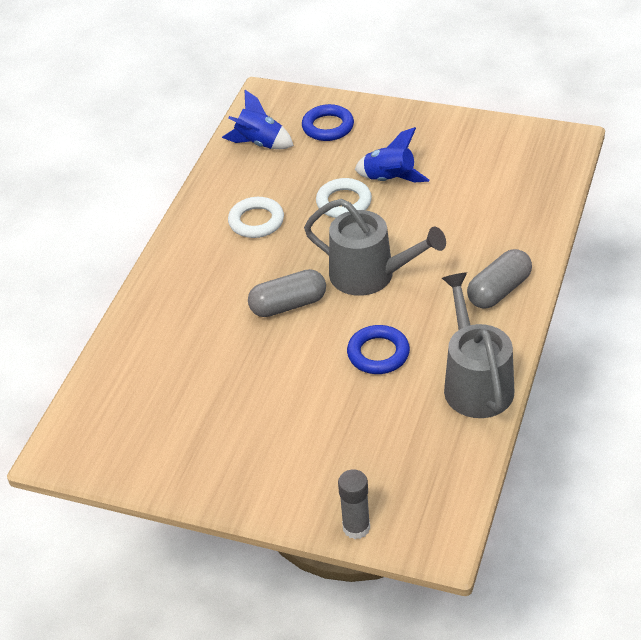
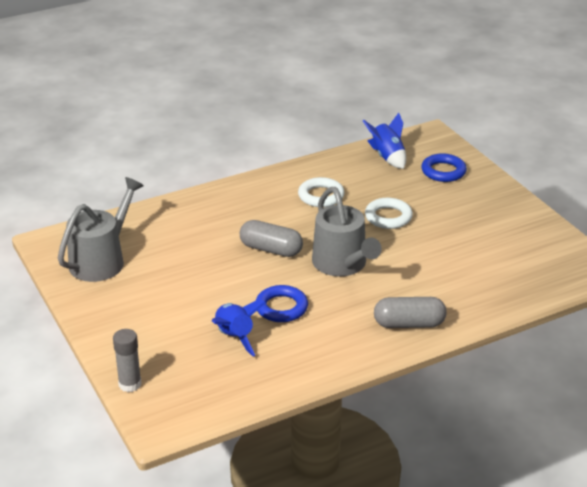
camera: 40 degrees right, 10 degrees down
blue rocket [355,127,429,183] -> blue rocket moved to [212,300,266,357]
grey watering can [442,272,514,418] -> grey watering can moved to [58,177,144,282]

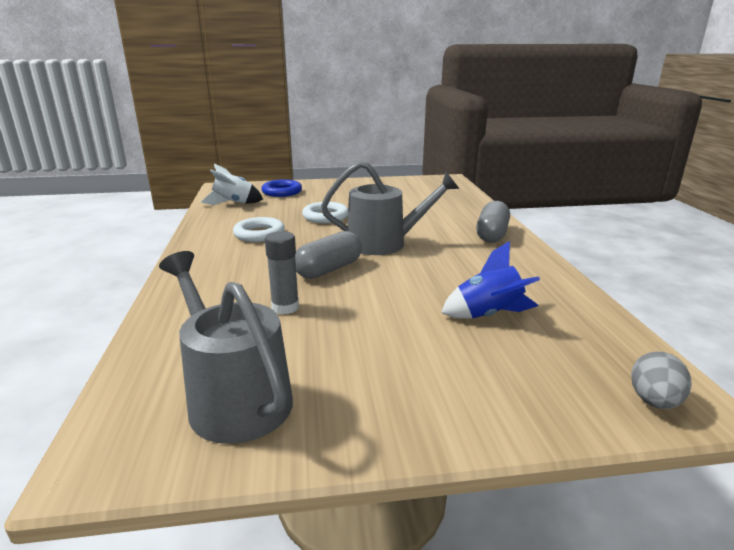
camera: 70 degrees left, 10 degrees down
grey glue stick [113,329,141,392] -> grey glue stick moved to [265,231,299,315]
blue ring [256,285,308,322] -> none
blue rocket [363,113,406,169] -> white rocket [201,163,263,205]
none -> grey egg [631,351,692,409]

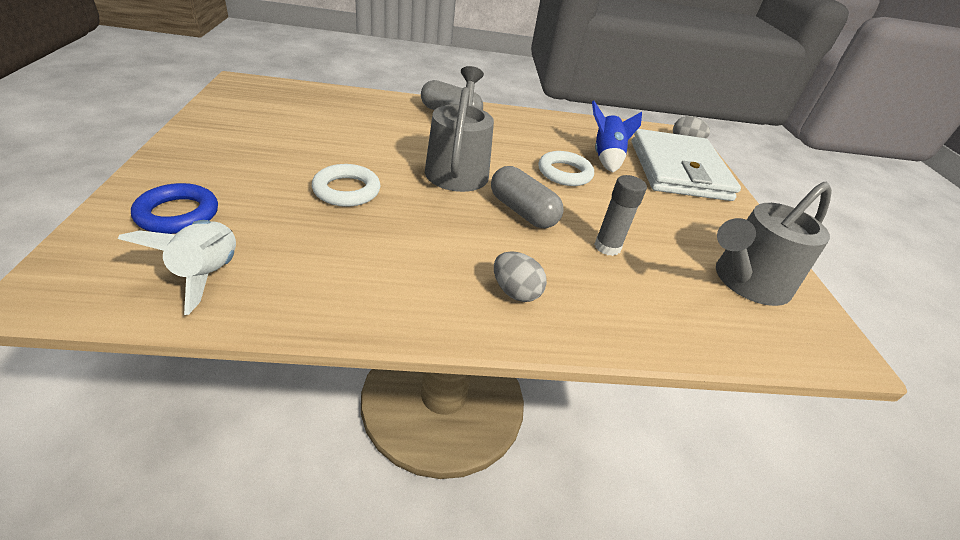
camera: 90 degrees left, 15 degrees up
white ring [233,217,285,242] -> white ring moved to [538,151,594,186]
none -> grey egg [494,251,547,302]
none -> white wallet [632,129,741,201]

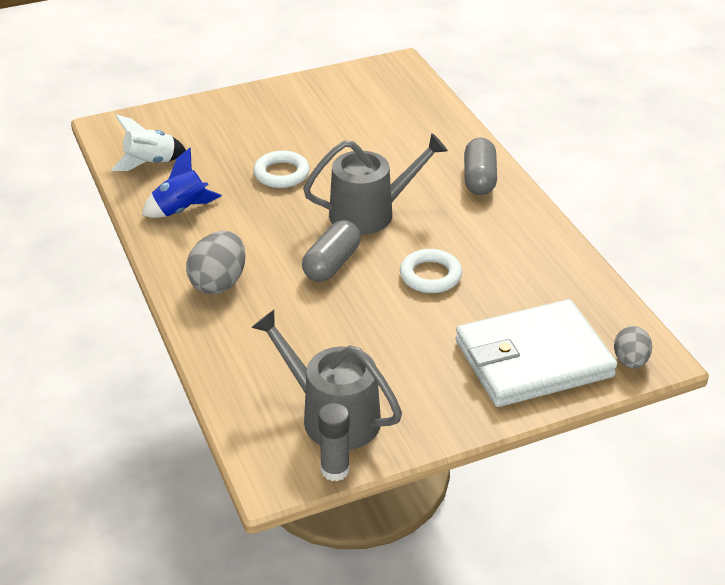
camera: 75 degrees right, 0 degrees up
blue ring [131,183,218,234] -> none
grey egg [494,251,547,302] -> grey egg [186,231,246,294], size x1.57
blue rocket [592,101,642,172] -> blue rocket moved to [142,148,222,218]
grey glue stick [594,175,647,256] -> grey glue stick moved to [318,403,350,481]

